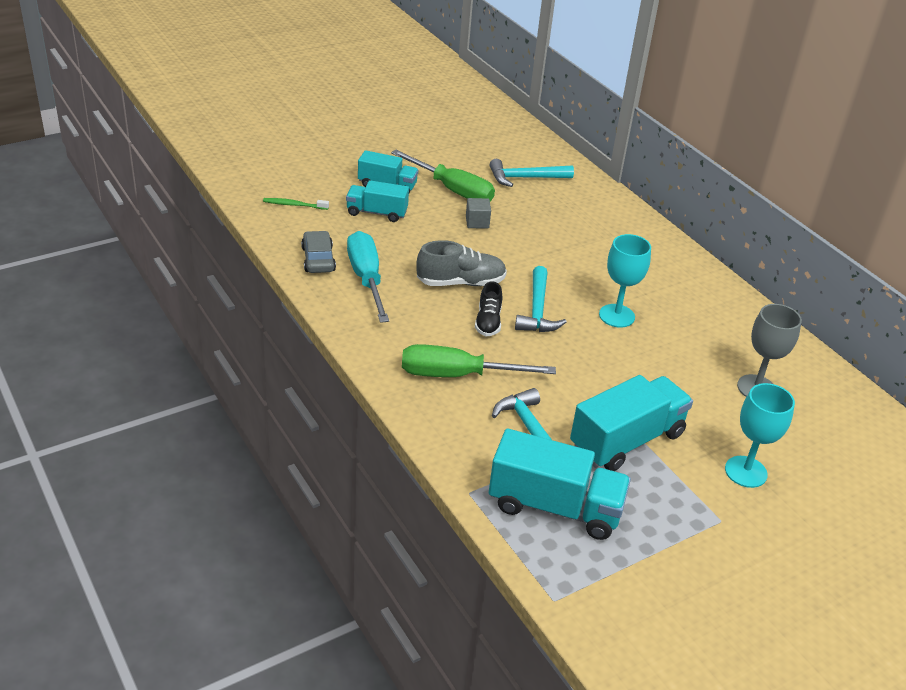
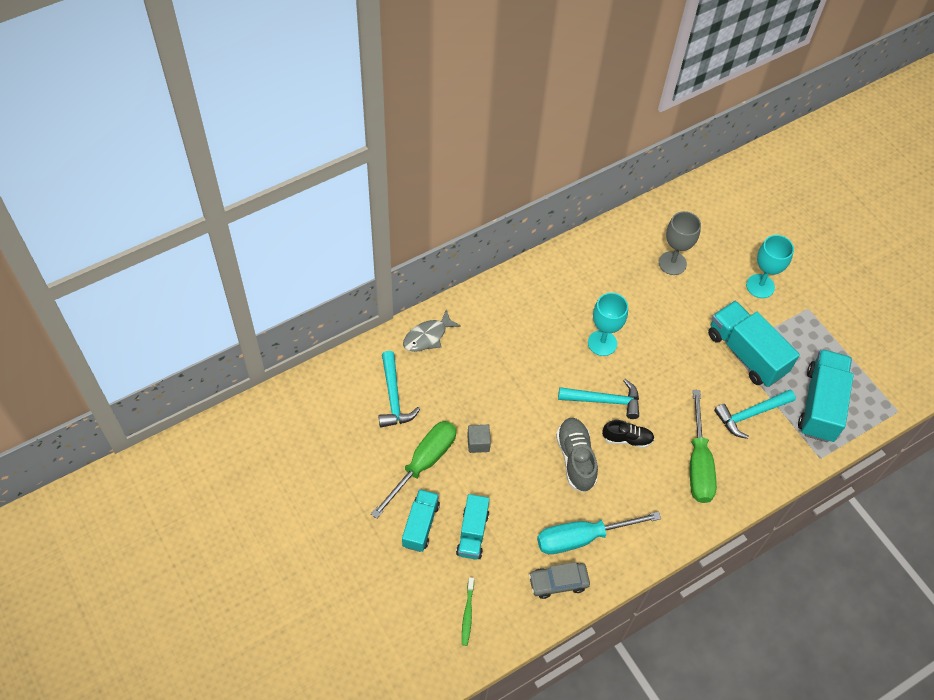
camera: 90 degrees left, 20 degrees up
none -> grey fish [403,310,461,352]

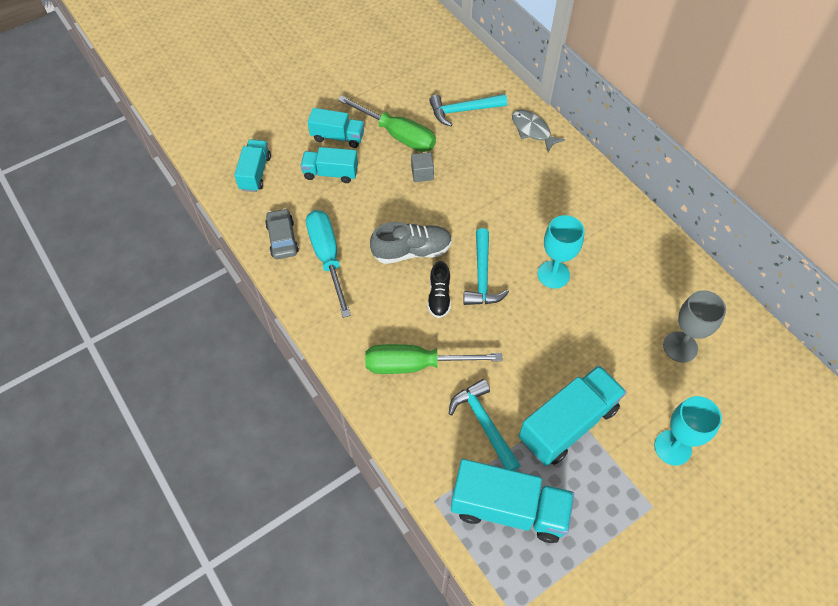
camera: 90 degrees right, 0 degrees up
green toothbrush [462,577,474,646] -> turquoise truck [234,139,271,192]

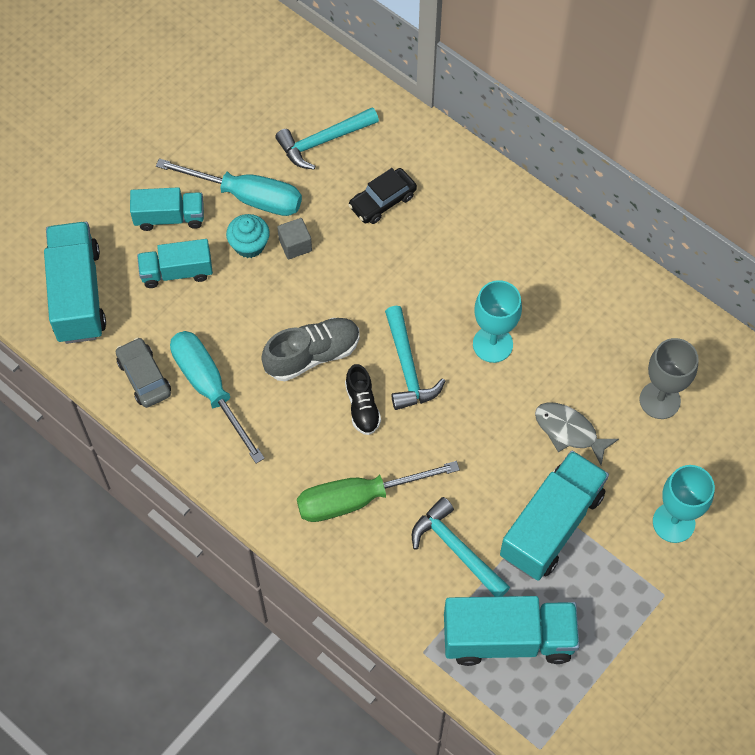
camera: 15 degrees left, 5 degrees up
turquoise truck [234,139,271,192] -> turquoise truck [44,222,106,344], size x1.64
green screwdriver [338,96,436,152] -> turquoise screwdriver [156,158,302,216]
grey fish [512,110,565,152] -> grey fish moved to [535,402,619,465]
none -> turquoise cupcake [226,214,270,258]
none -> black car [348,168,417,224]

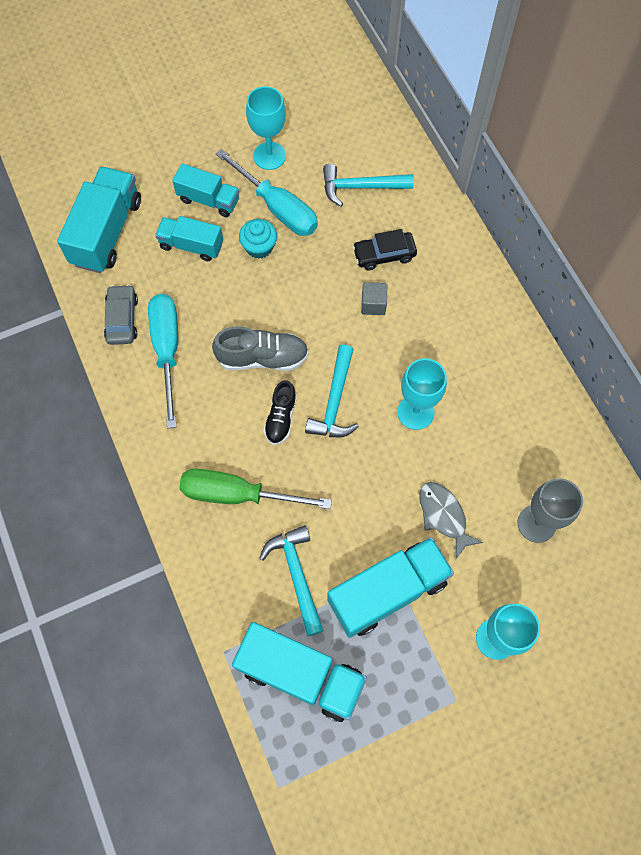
camera: 25 degrees right, 5 degrees up
grey cube [277,218,312,259] -> grey cube moved to [361,282,387,315]
none -> turquoise goblet [246,86,286,170]

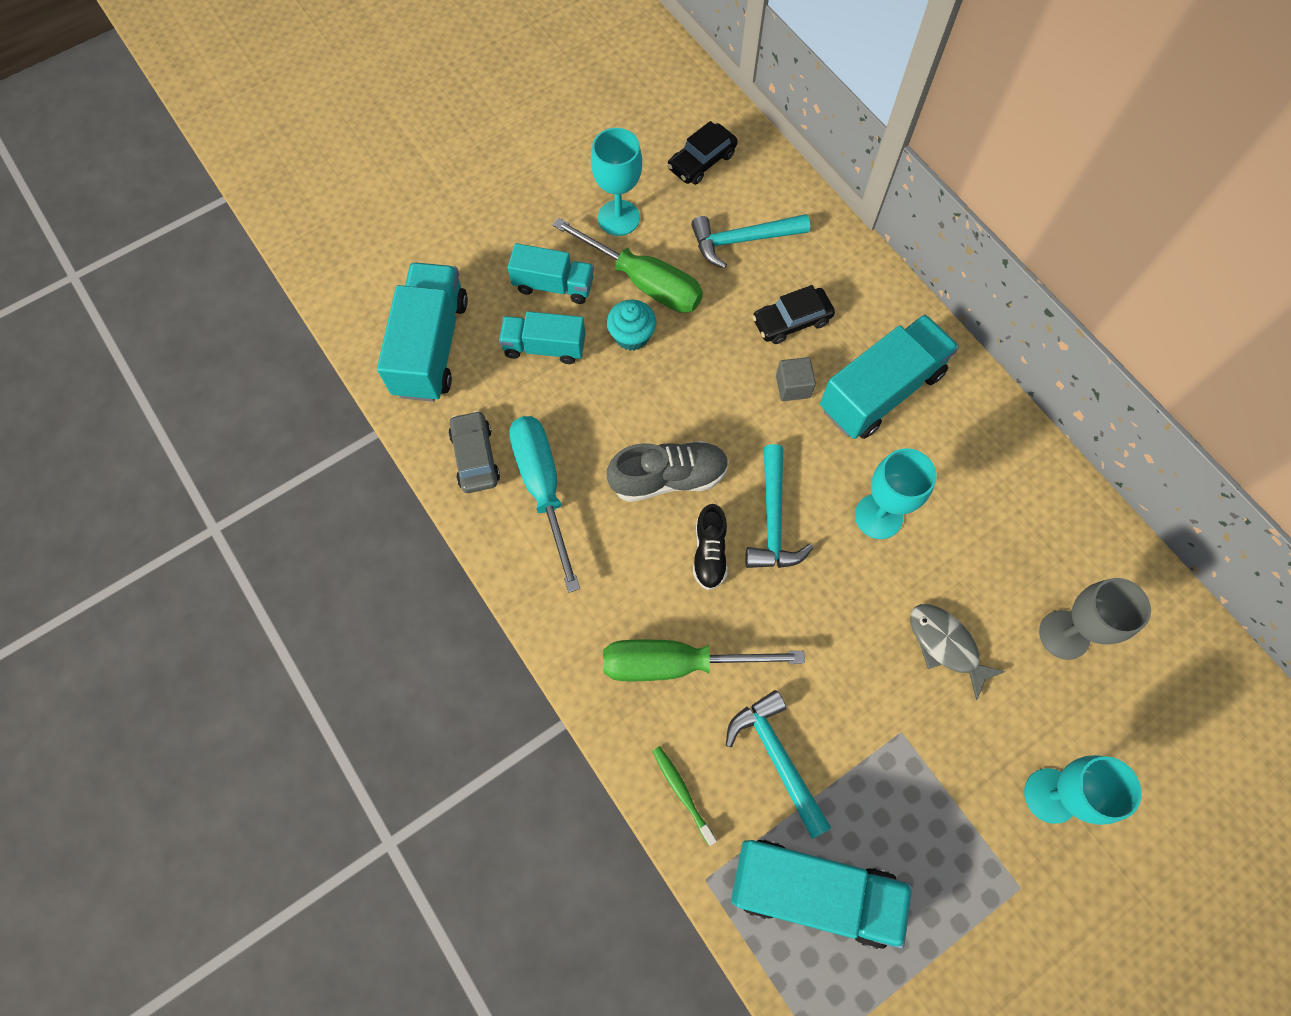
camera: 10 degrees left, 0 degrees up
turquoise screwdriver [216,149,318,236] -> green screwdriver [553,218,703,313]
turquoise truck [327,537,454,638] -> turquoise truck moved to [820,314,959,439]
none -> green toothbrush [652,746,717,846]
none -> black car [668,121,738,185]

